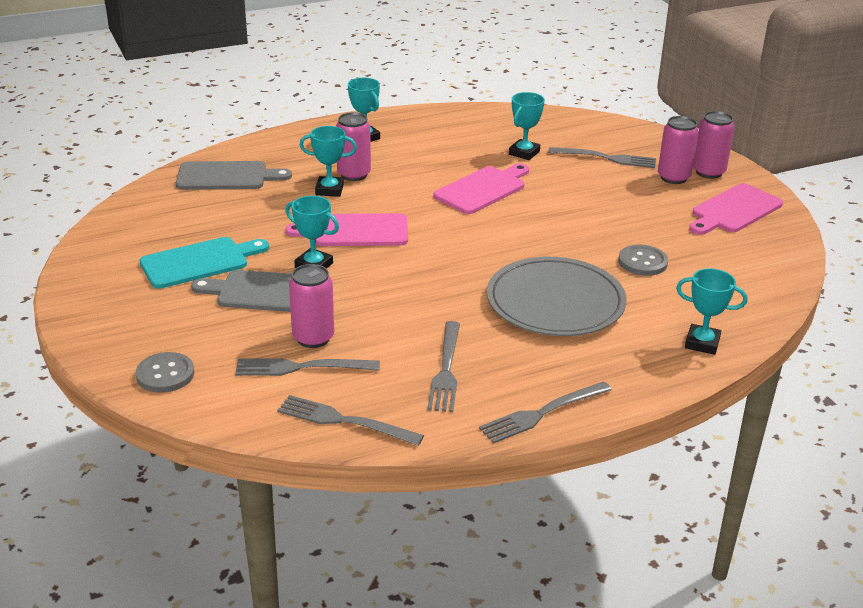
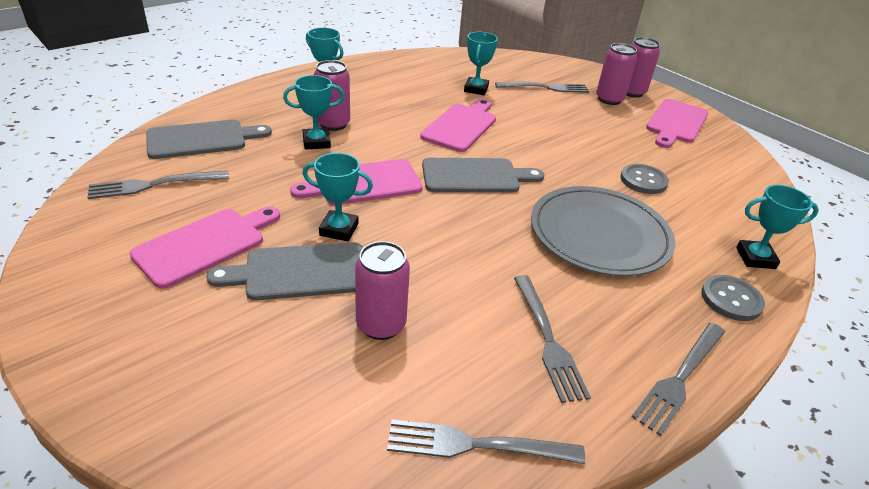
camera: 20 degrees left, 5 degrees up
grey button [136,352,194,393] -> grey button moved to [701,275,765,321]
turquoise cutting board [139,237,269,289] -> pink cutting board [130,206,280,289]
grey fork [235,358,380,376] -> grey fork moved to [87,170,229,199]
none -> grey cutting board [422,158,544,193]

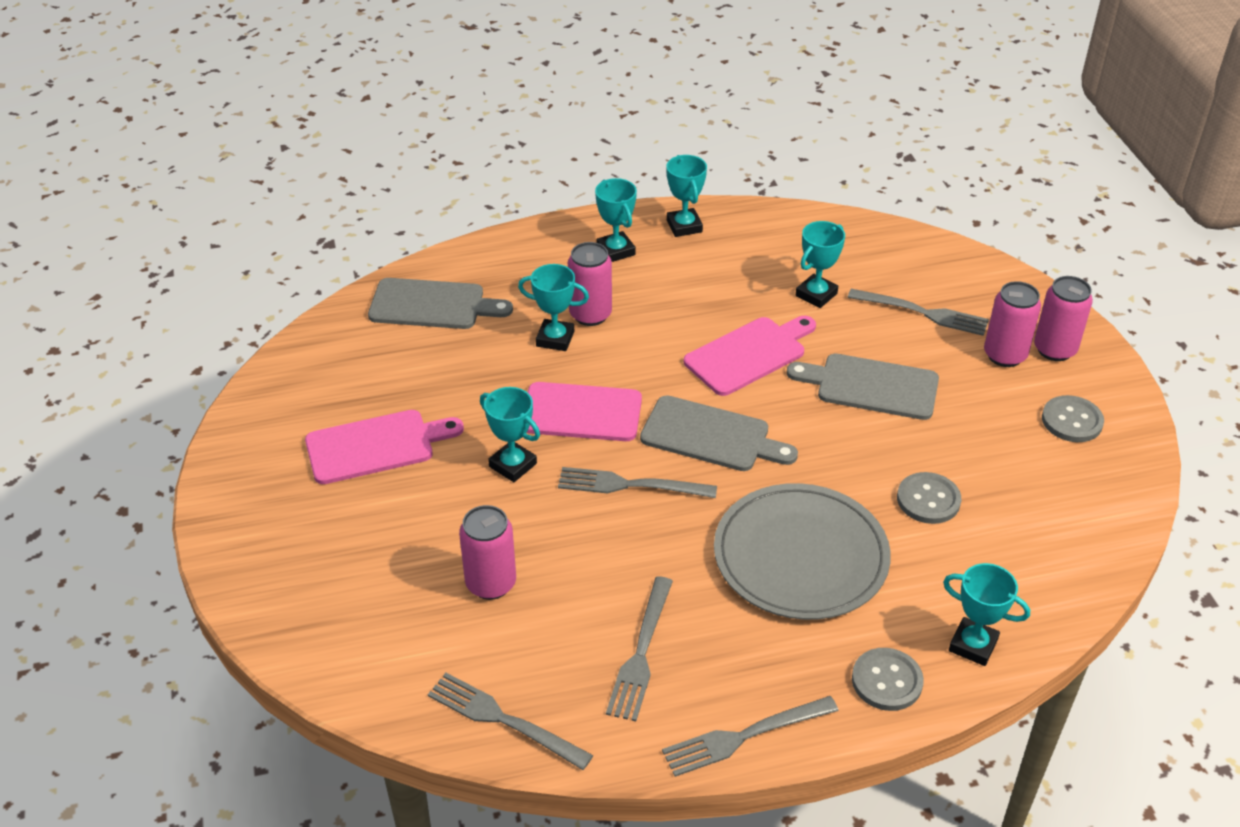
camera: 30 degrees right, 5 degrees up
grey fork [87,170,229,199] -> grey fork moved to [558,467,717,498]
grey cutting board [206,242,363,300] -> grey cutting board moved to [787,354,939,420]
pink cutting board [646,99,708,148] -> grey button [1042,395,1104,442]
none -> turquoise trophy [666,155,707,237]

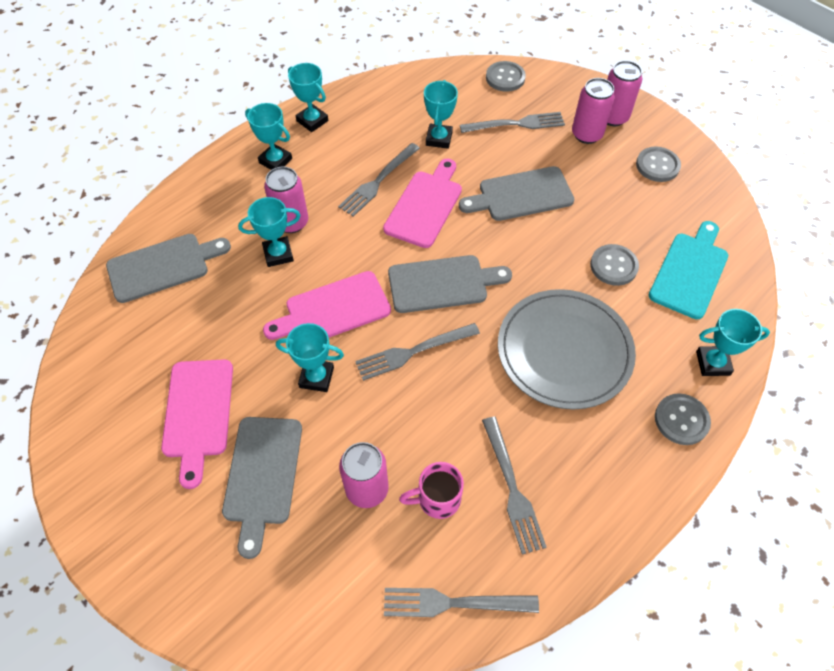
camera: 30 degrees left, 15 degrees up
pink cutting board [305,410,464,484] -> pink cutting board turned 135 degrees clockwise [161,360,233,489]
grey fork [662,696,839,777] -> grey fork moved to [338,143,420,217]
none -> grey cutting board [222,417,302,559]
none -> pink mug [399,462,464,519]
none -> grey button [486,61,526,92]
none -> turquoise cutting board [649,221,728,319]

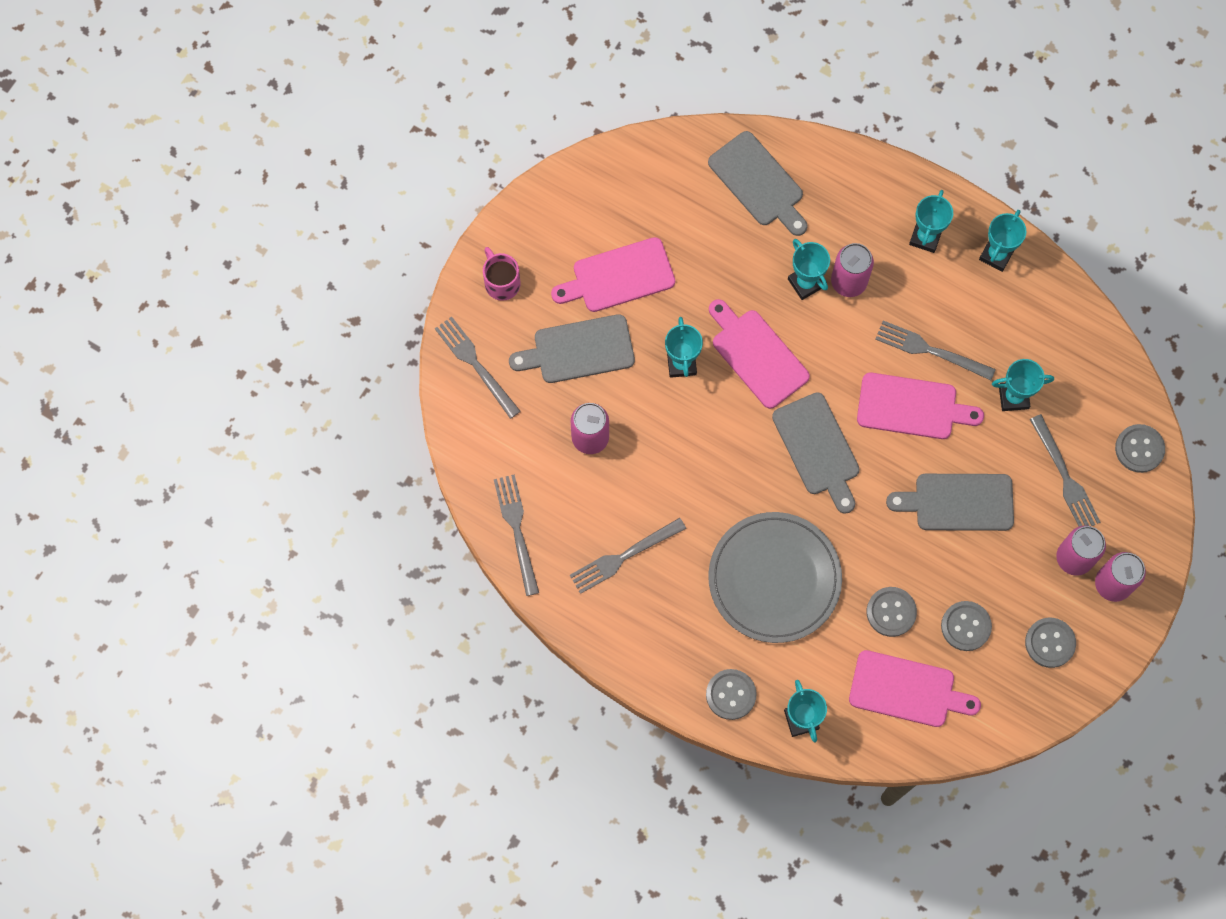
camera: 75 degrees right, 15 degrees up
grey fork [355,323,480,381] -> grey fork moved to [435,317,521,419]
pink mug [399,462,464,519] -> pink mug moved to [483,247,521,301]
grey cutting board [459,166,574,221] -> grey cutting board turned 60 degrees counterclockwise [886,474,1014,531]
turquoise cutting board [649,221,728,319] -> pink cutting board [849,650,981,727]
none -> grey button [941,601,992,651]

